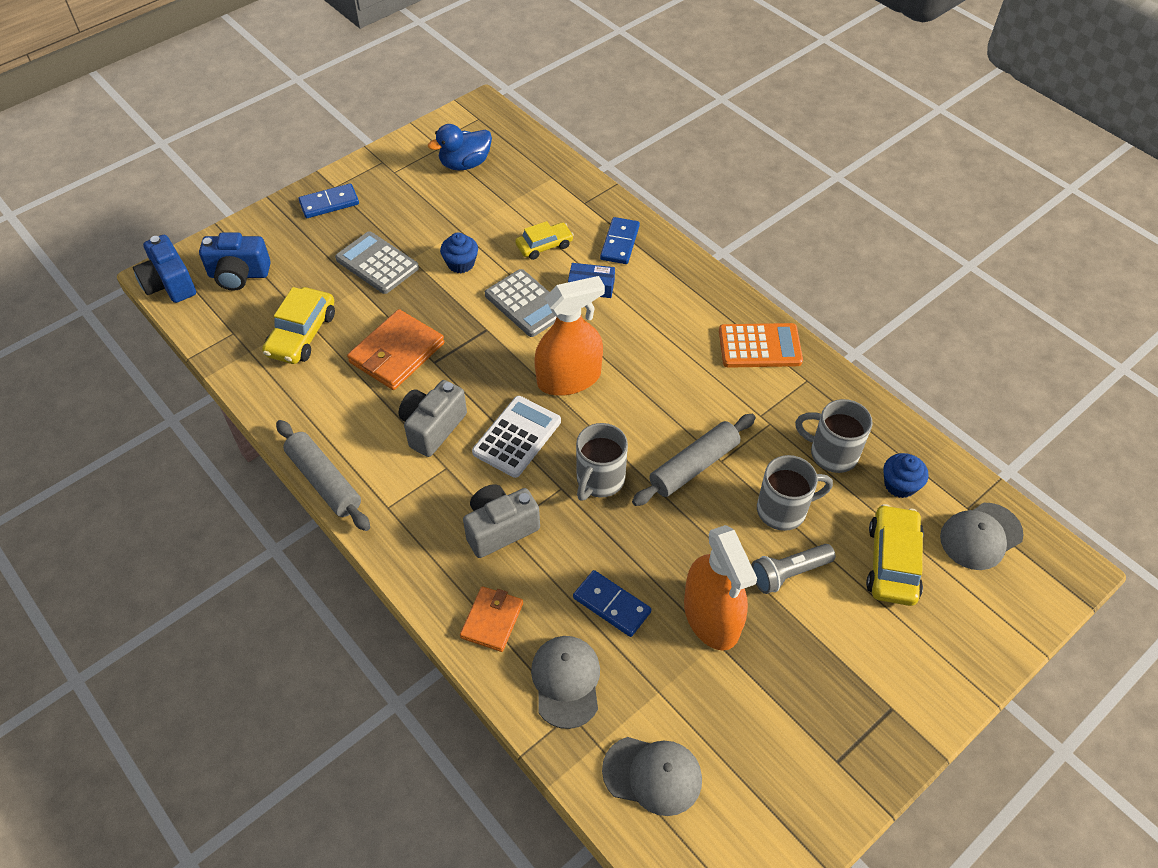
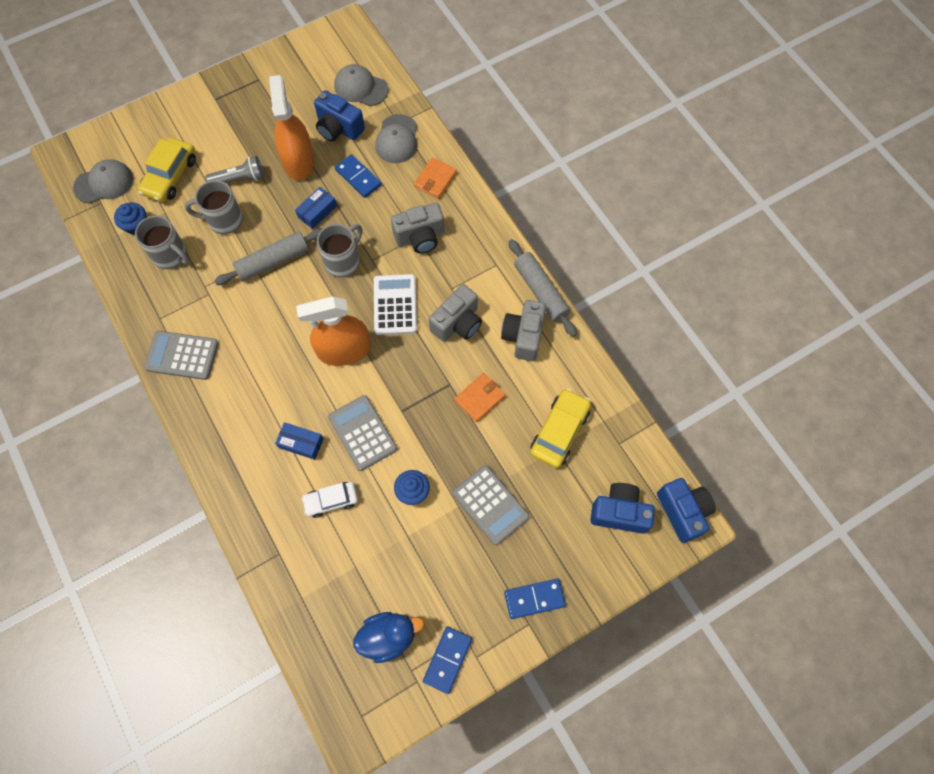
camera: 170 degrees left, 15 degrees up
orange wallet [347,309,444,390] -> orange wallet [454,373,505,422], size x0.63
white calculator [472,396,561,478] -> white calculator turned 135 degrees clockwise [374,274,417,335]
yellow car [515,221,574,260] -> white car [301,482,358,518]
blue domino [600,217,640,264] -> blue domino moved to [423,626,472,694]
orange calculator [719,323,803,368] -> grey calculator [144,331,219,380]
none -> blue box [295,187,337,229]
none -> blue camera [314,90,365,142]
none -> grey camera [501,300,546,361]

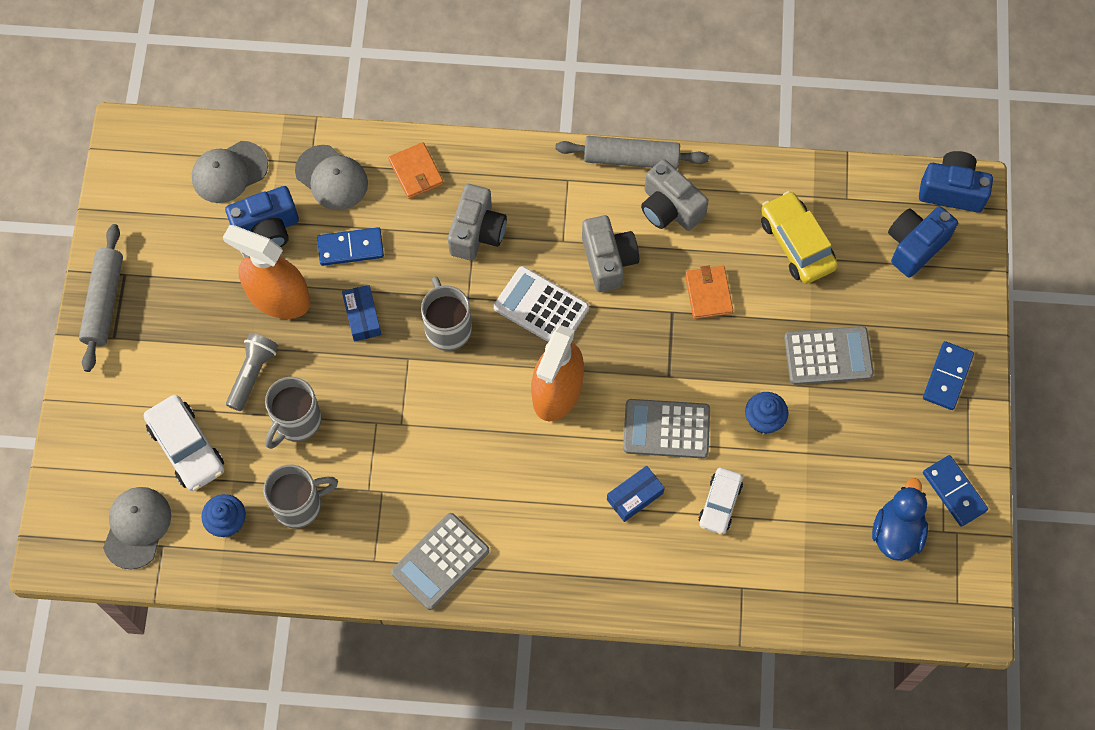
camera: 55 degrees left, 0 degrees up
yellow car [137,138,196,202] -> white car [144,395,224,491]
grey rolling pin [215,228,323,285] -> grey rolling pin moved to [79,224,123,372]

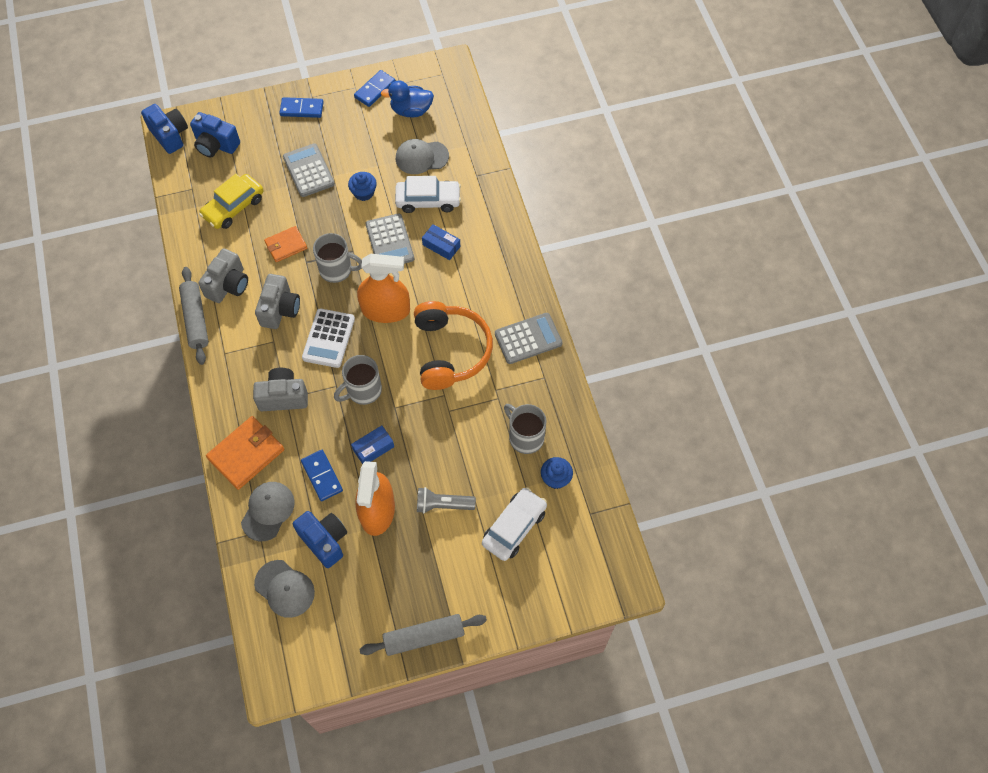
camera: 110 degrees left, 5 degrees down
grey cap [103,487,171,569] -> grey cap moved to [396,139,449,174]
grey mug [265,377,322,449] -> grey mug moved to [313,233,362,283]
orange wallet [388,142,444,199] -> orange wallet [206,416,284,490], size x1.60
grey calculator [391,513,489,610] -> grey calculator turned 45 degrees counterclockwise [495,313,563,364]
grey camera [582,215,639,292] -> grey camera turned 135 degrees clockwise [255,274,300,329]
white car [699,468,743,534] -> white car [395,176,461,213], size x1.51
blue camera [919,151,993,213] -> blue camera turned 150 degrees clockwise [141,104,188,154]
none -> orange headphones [414,301,493,390]

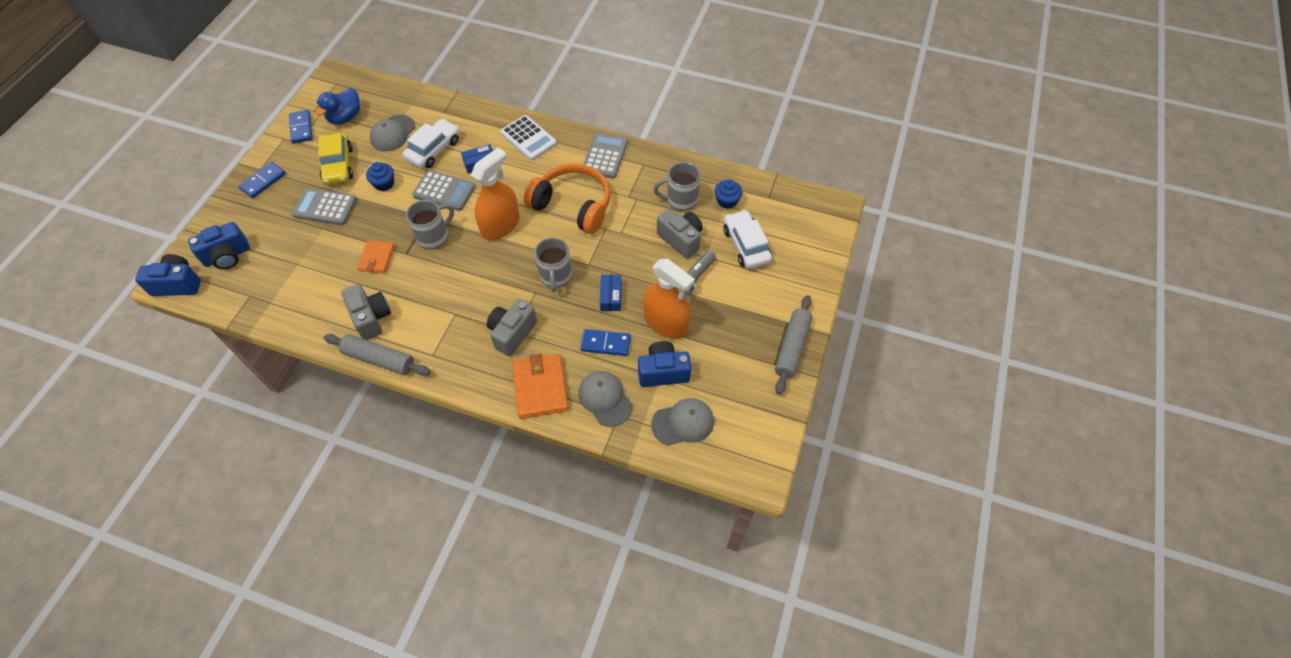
camera: 55 degrees left, 5 degrees down
yellow car [199,174,264,229] -> yellow car moved to [318,133,353,185]
grey camera [255,274,300,329] -> grey camera moved to [657,209,703,259]
white calculator [302,309,355,368] -> white calculator moved to [500,115,557,160]

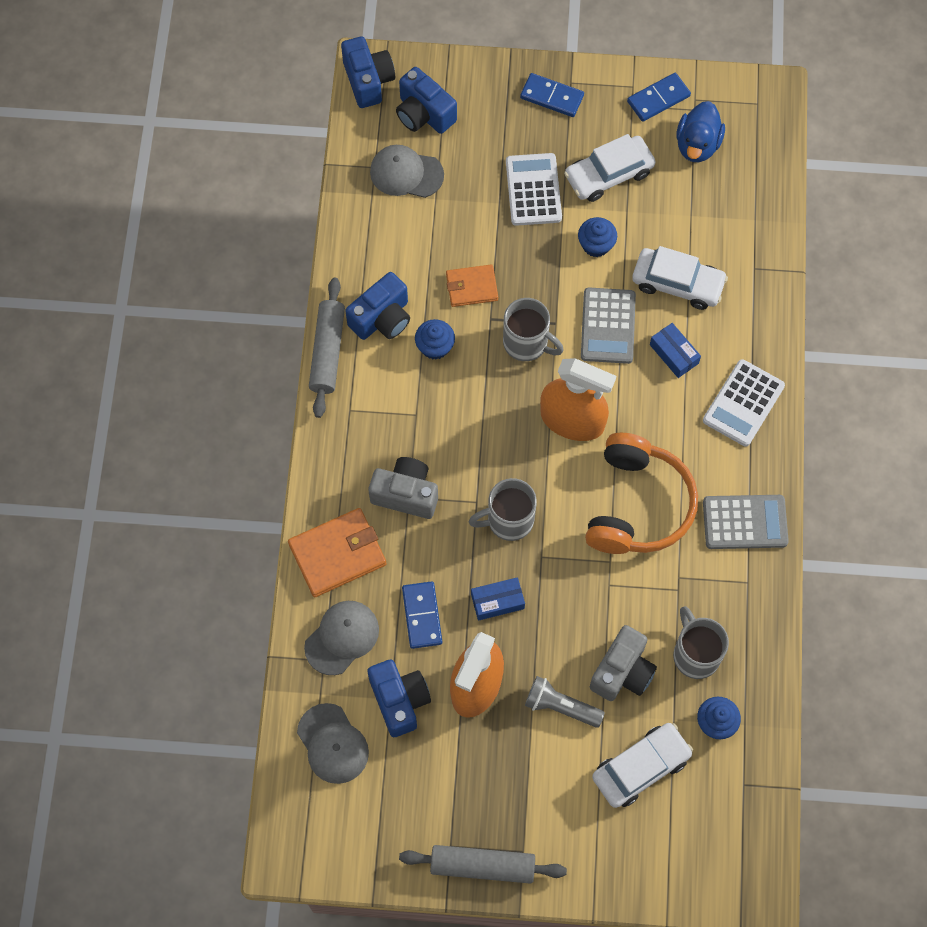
camera: 75 degrees right, 10 degrees up
grey calculator [292,188,357,225] -> white calculator [506,153,562,226]
blue duck [316,88,360,125] -> blue duck turned 90 degrees counterclockwise [676,101,725,162]
yellow car [318,133,353,185] -> white car [564,134,656,202]
grey camera [341,284,391,340] -> blue camera [345,272,410,340]
grey cap [370,115,415,152] -> grey cap moved to [370,145,444,198]
none -> blue cupcake [415,319,455,360]

